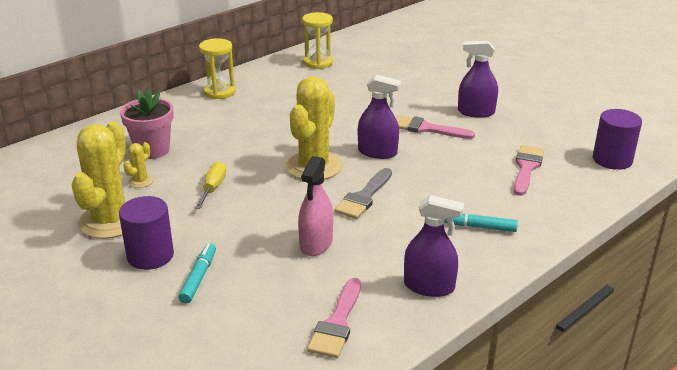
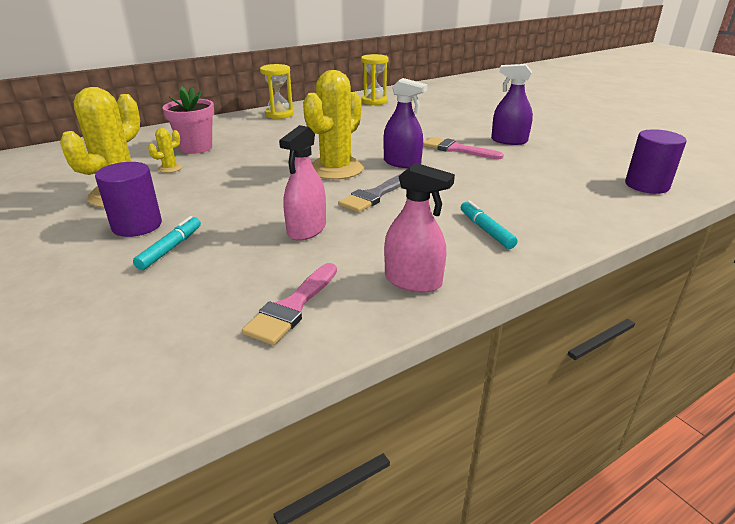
camera: 10 degrees right, 0 degrees up
yellow screwdriver [195,162,226,209] -> none
purple spray bottle [404,195,464,297] -> pink spray bottle [384,163,455,293]
turquoise marker [444,212,518,232] -> turquoise marker turned 45 degrees clockwise [461,200,518,249]
pink brush [514,145,544,196] -> none

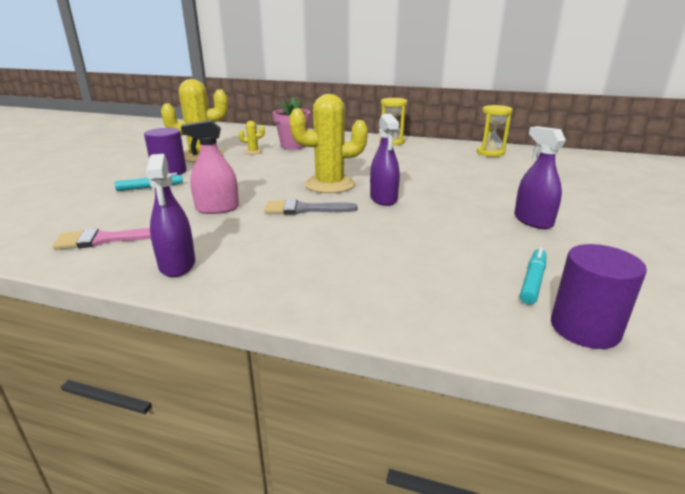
camera: 50 degrees right, 5 degrees down
pink spray bottle [384,163,455,293] -> purple spray bottle [146,154,195,277]
pink brush [423,137,504,159] -> none
turquoise marker [461,200,518,249] -> turquoise marker moved to [520,247,546,304]

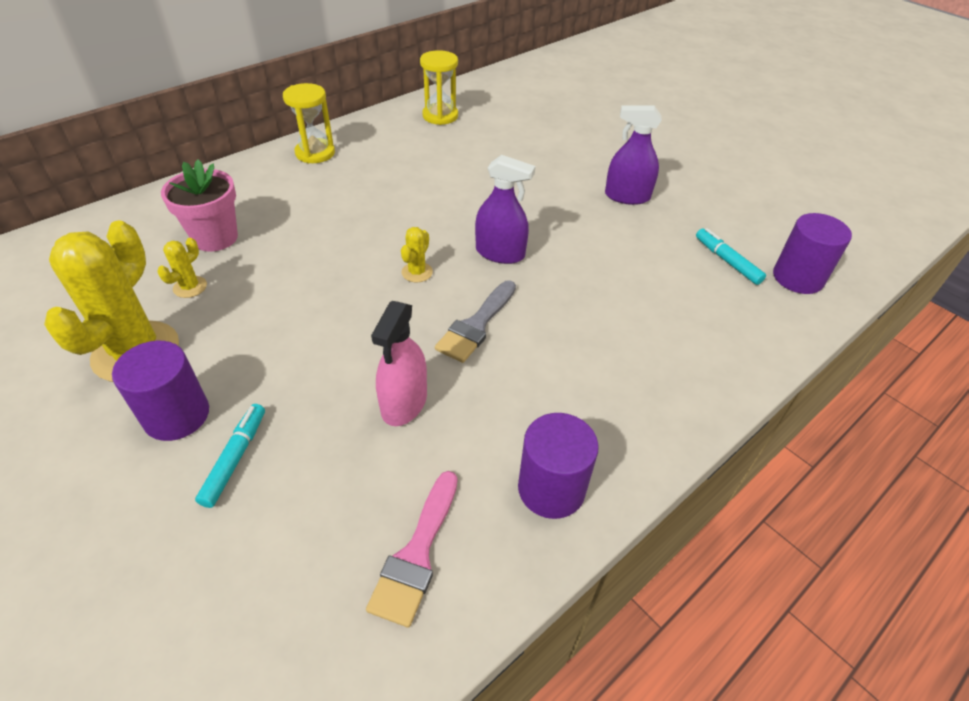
camera: 60 degrees left, 20 degrees up
purple spray bottle [146,154,195,277] -> purple cylinder [518,413,599,519]
yellow cactus [289,94,368,193] -> yellow cactus [401,227,433,282], size x0.43

